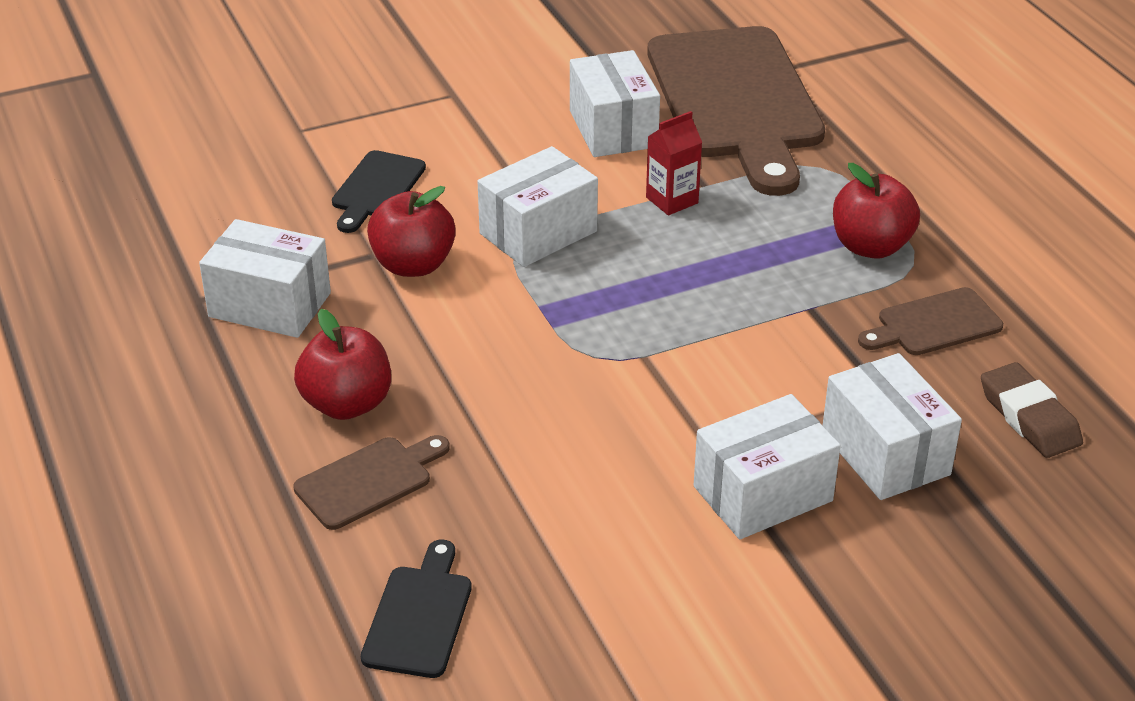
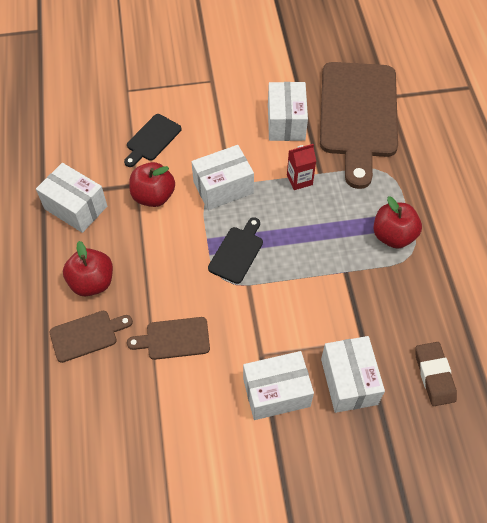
camera: 15 degrees right, 20 degrees up
black cutting board [361,540,472,678] -> black cutting board moved to [208,217,263,284]
brown cutting board [858,287,1003,355] -> brown cutting board moved to [127,317,210,360]

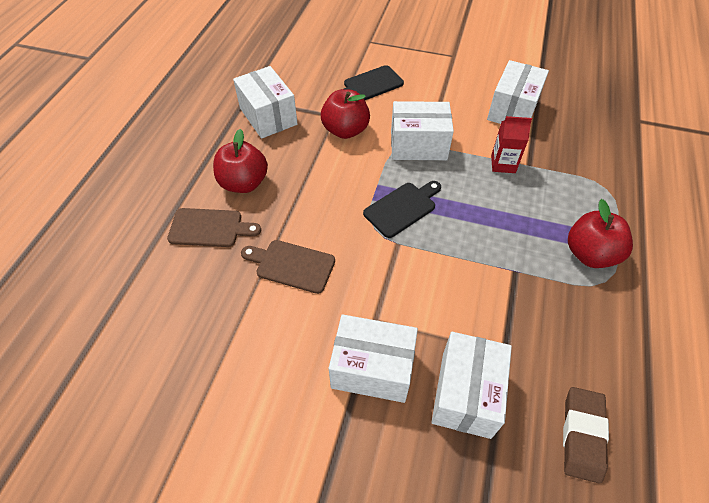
camera: 25 degrees right, 5 degrees down
brown cutting board [320,62,398,189] -> none

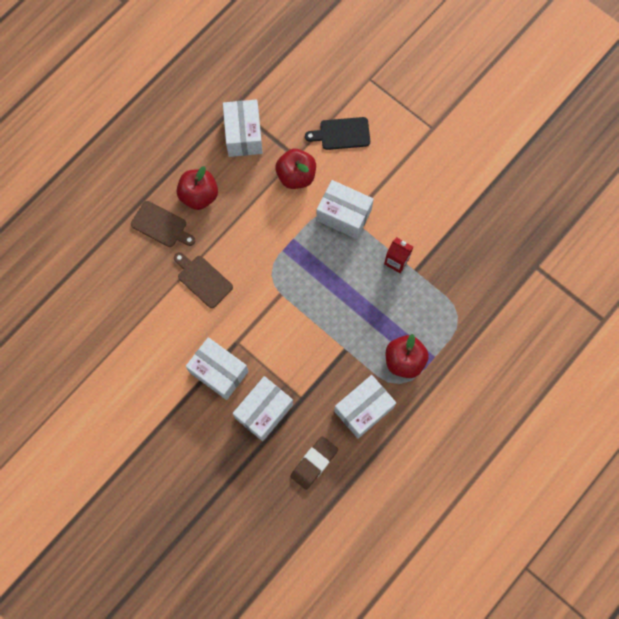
camera: 25 degrees right, 20 degrees up
black cutting board [363,181,441,238] -> none
white box [487,60,549,124] -> white box moved to [334,375,396,439]

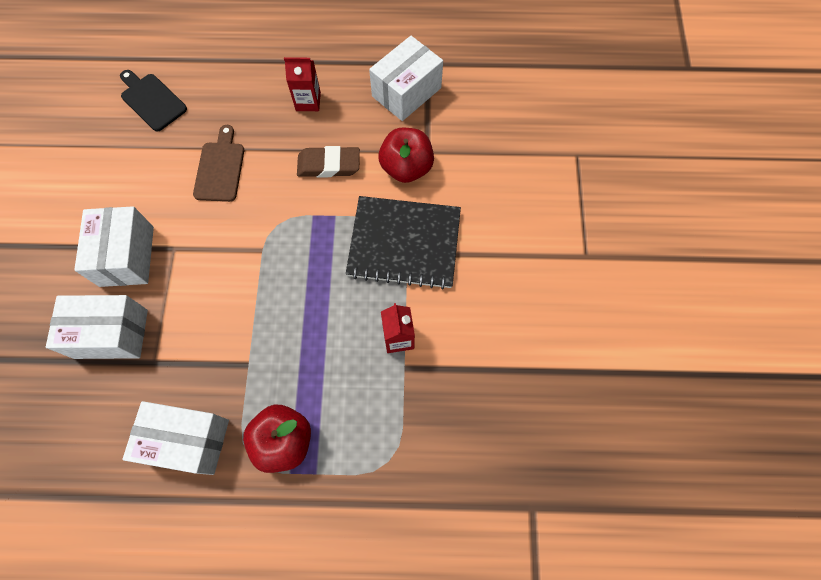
camera: 50 degrees right, 5 degrees down
brown cutting board [131,201,195,247] -> none
red apple [177,166,218,210] -> red carton [284,57,321,111]
brown eraser [290,436,338,490] -> brown eraser moved to [297,146,360,178]
black cutting board [305,117,370,150] -> black cutting board moved to [120,70,187,131]
white box [316,180,374,239] -> black notebook [346,196,461,289]

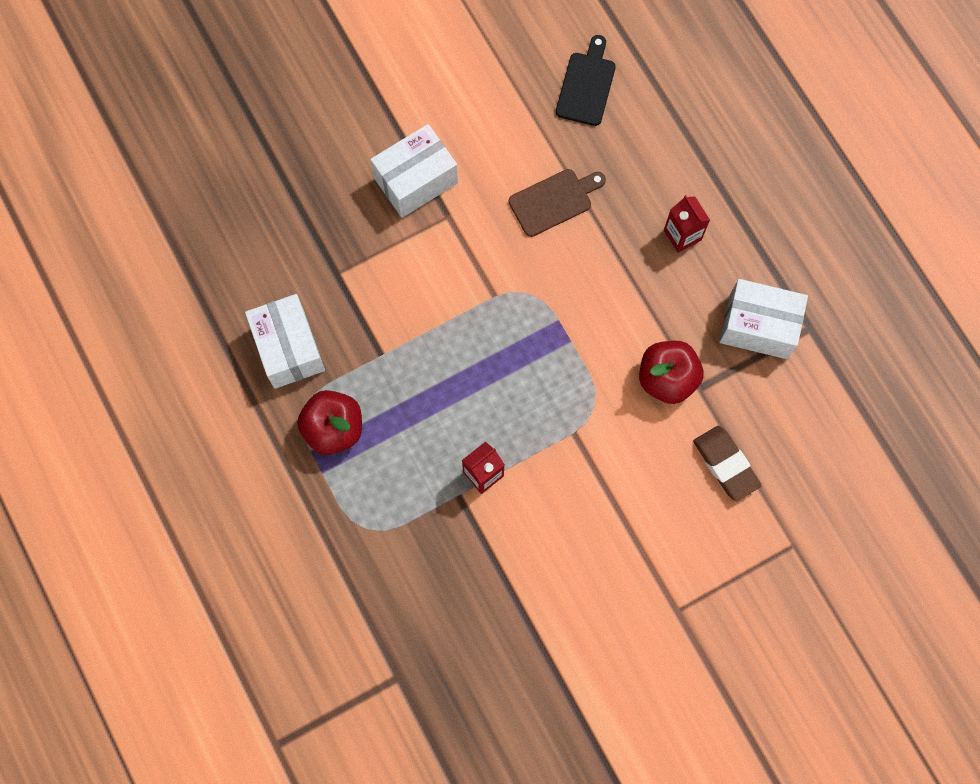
camera: 60 degrees right, 5 degrees up
white box [46,295,148,359] -> none
brown eraser [297,146,360,178] -> brown eraser moved to [693,426,762,501]
black notebook [346,196,461,289] -> none

